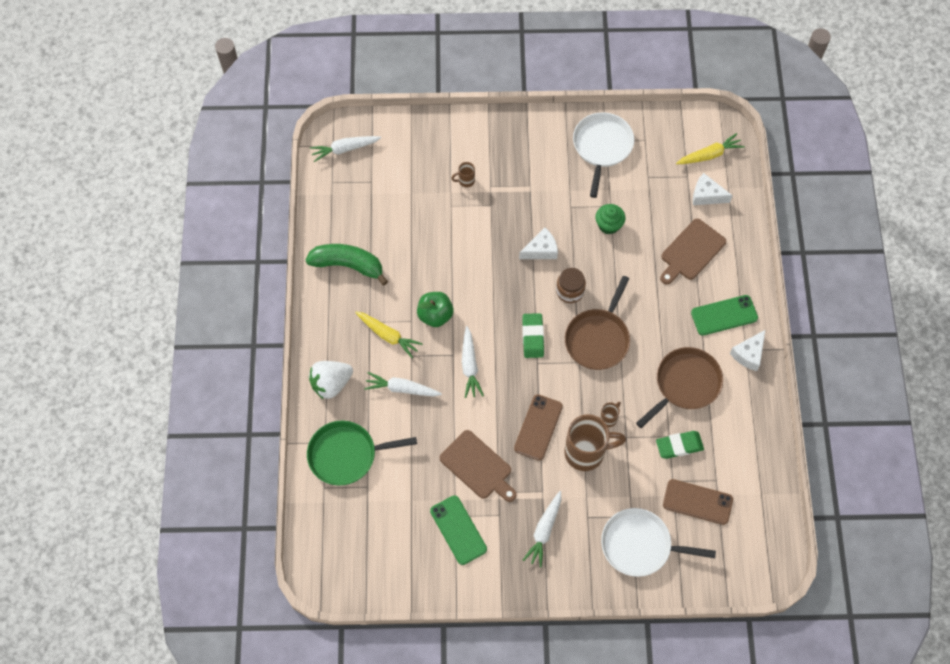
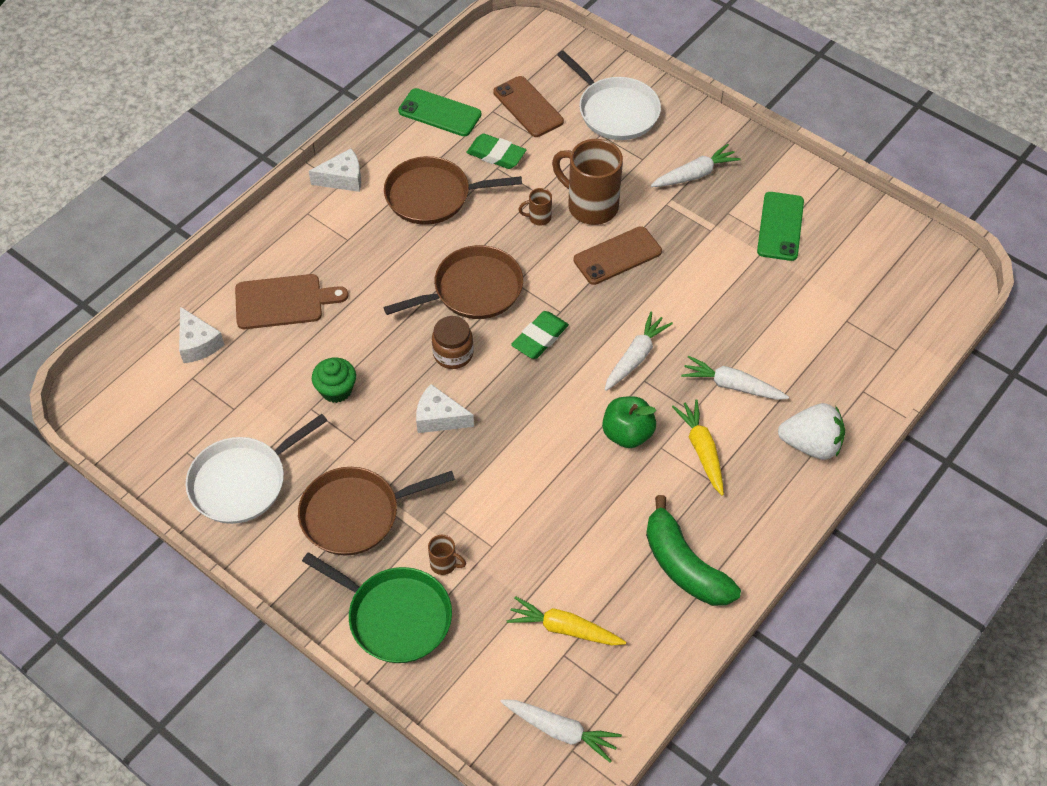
camera: 140 degrees left, 10 degrees down
green pan [307,421,417,486] -> green pan moved to [302,552,452,663]
white carrot [364,372,442,397] -> white carrot turned 150 degrees clockwise [681,356,789,400]
brown cutting board [440,430,517,502] -> none
yellow carrot [676,133,745,164] -> yellow carrot moved to [507,596,626,645]
green phone [691,295,758,336] -> green phone moved to [398,88,481,136]
none -> brown pan [298,467,455,555]

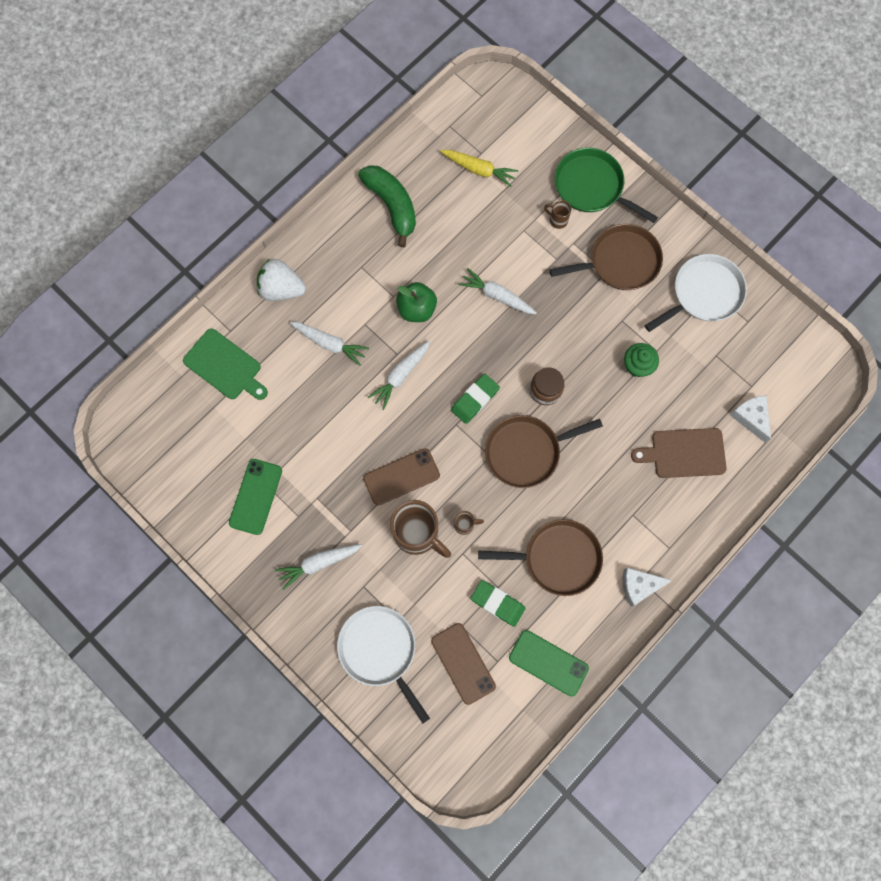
camera: 175 degrees left, 20 degrees up
white cheese [416,384,474,433] -> none
white carrot [500,699,622,763] -> white carrot moved to [458,268,537,314]
yellow carrot [672,399,724,496] -> none
none -> green cutting board [183,329,268,400]

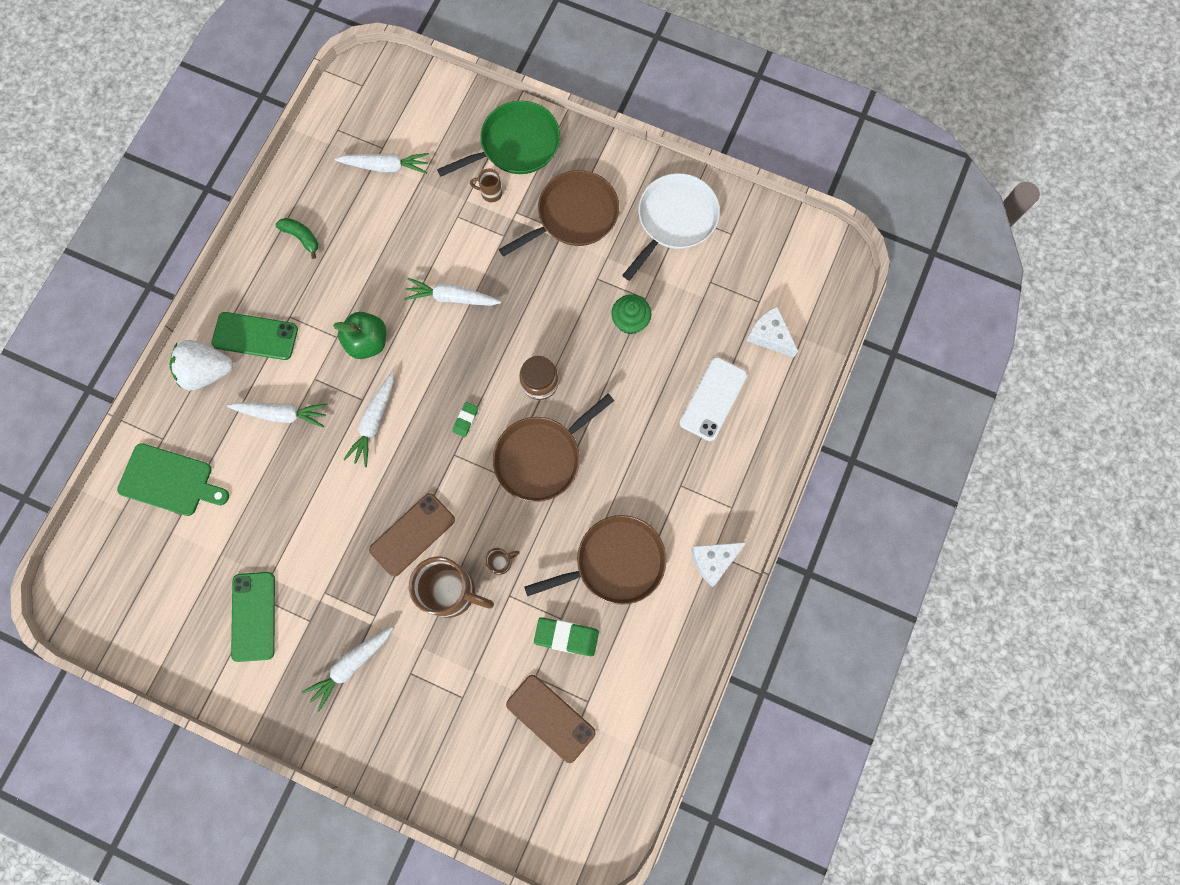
camera: 20 degrees left, 0 degrees up
white pan [337,606,430,724] -> none
green banana [358,165,416,247] -> green banana [276,218,318,259], size x0.51
yellow carrot [440,150,518,187] -> white carrot [335,153,429,174]
green eraser [451,374,500,424] -> green eraser [453,402,478,437], size x0.56
green phone [509,630,589,696] -> green phone moved to [211,312,298,360]
green pan [555,148,658,223] -> green pan turned 135 degrees clockwise [437,101,560,177]
brown cutting board [631,428,726,478] -> white phone [679,357,747,441]

